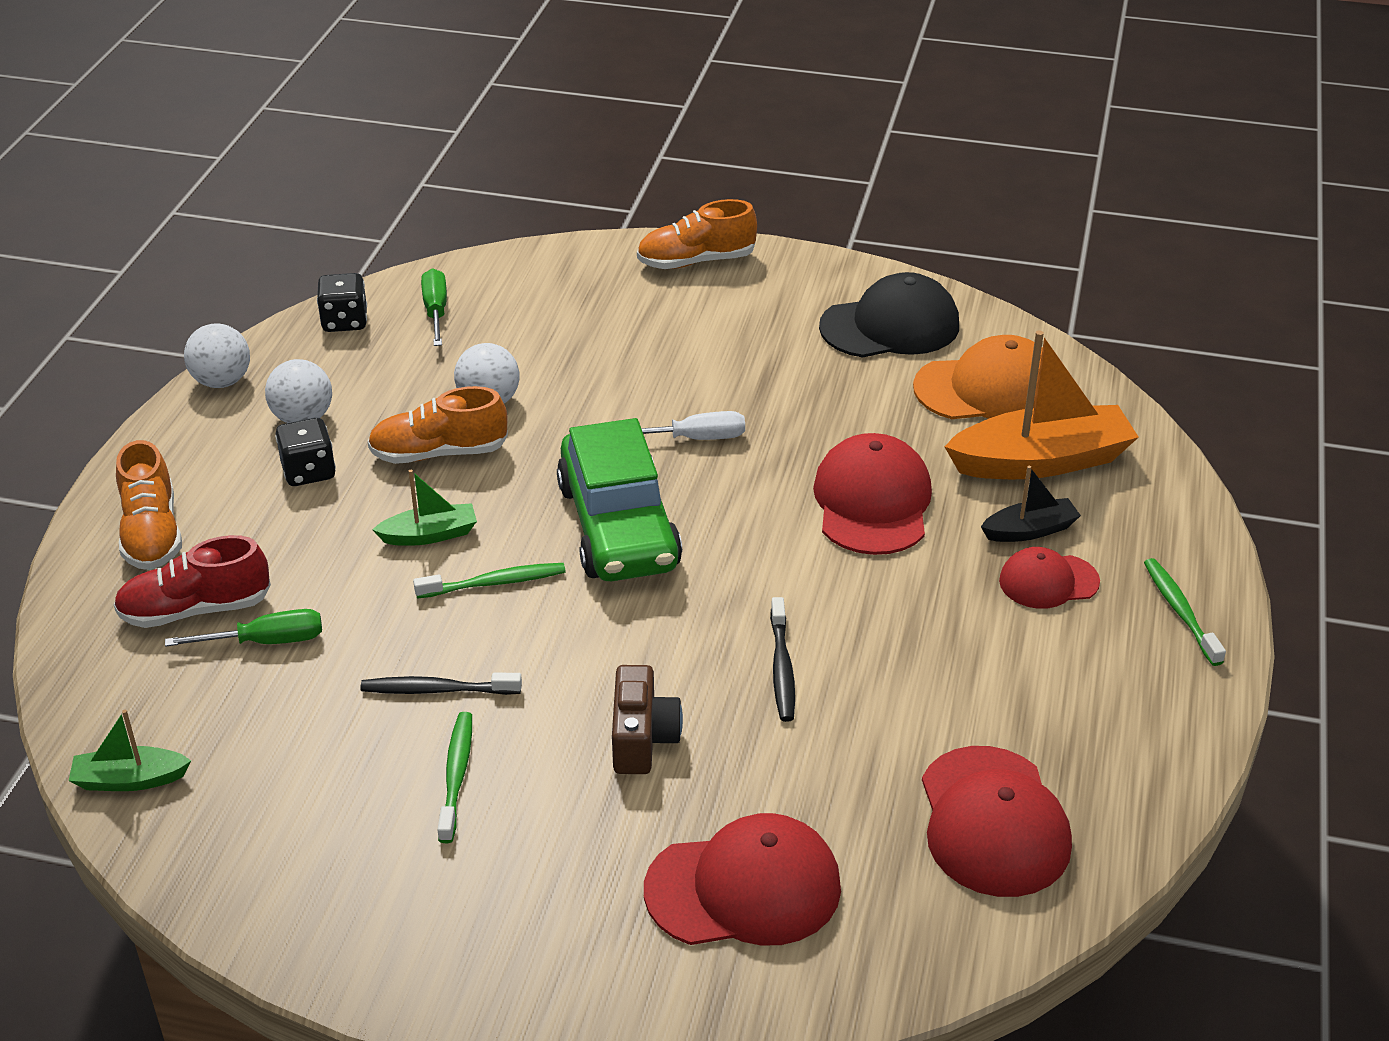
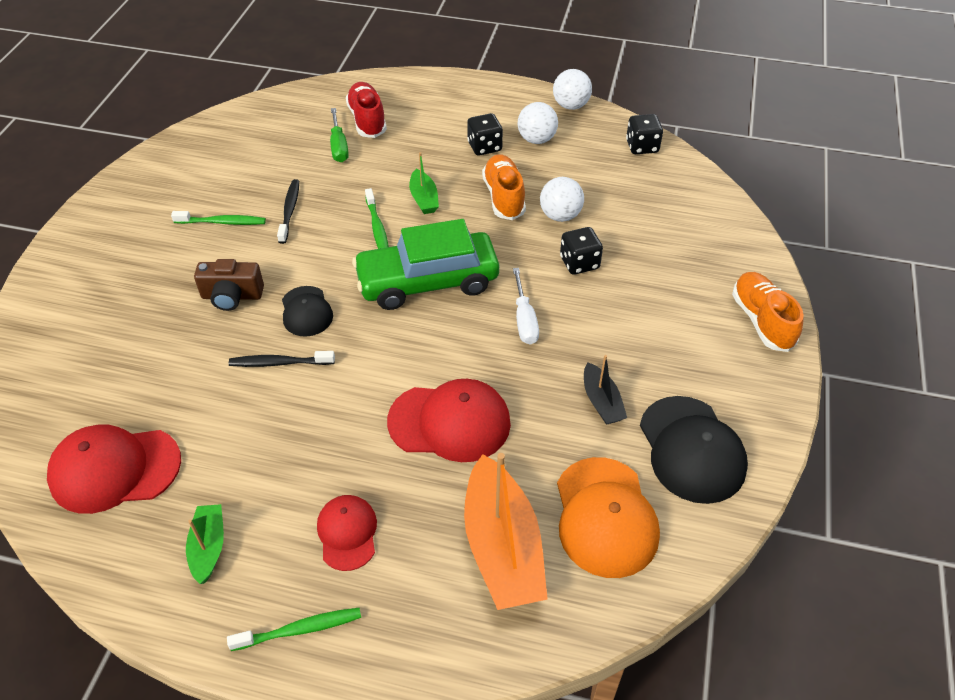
camera: 90 degrees right, 10 degrees up
green boat [69,710,191,791] -> green boat moved to [186,504,224,584]
orange shoe [116,440,182,570] -> none
green screwdriver [421,268,447,346] -> none
red cap [644,813,841,946] -> none
black boat [981,466,1081,542] -> black boat moved to [584,355,627,425]
none -> black cap [282,286,333,337]
none -> black dice [560,227,603,275]

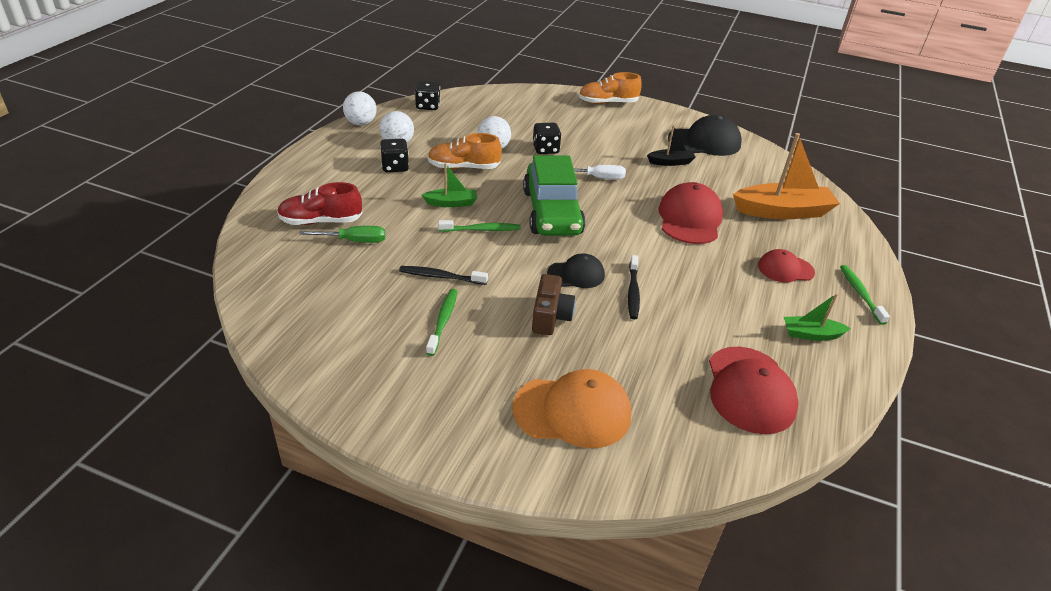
camera: 85 degrees left, 10 degrees down
orange cap [557,457,660,578] -> orange cap moved to [512,369,631,448]

